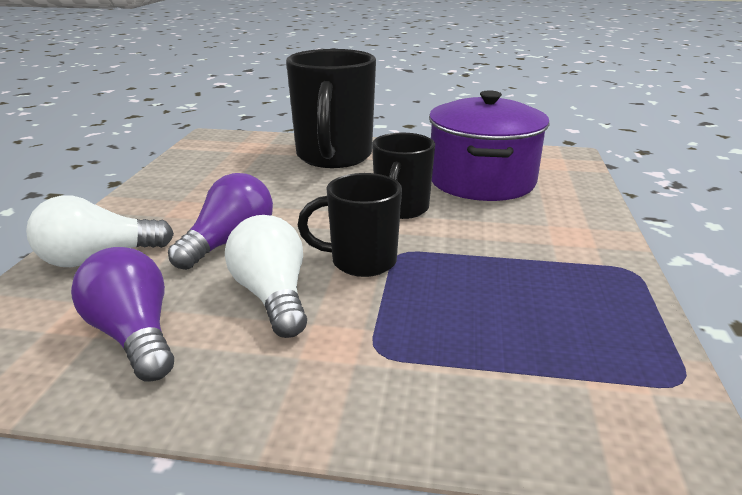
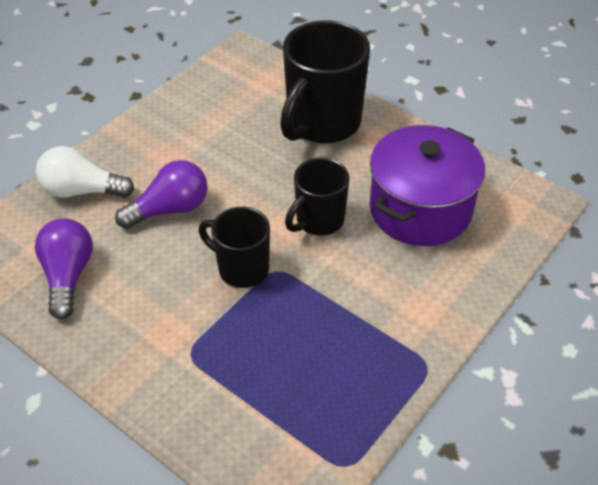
camera: 30 degrees right, 20 degrees up
white light bulb [225,215,307,338] -> none

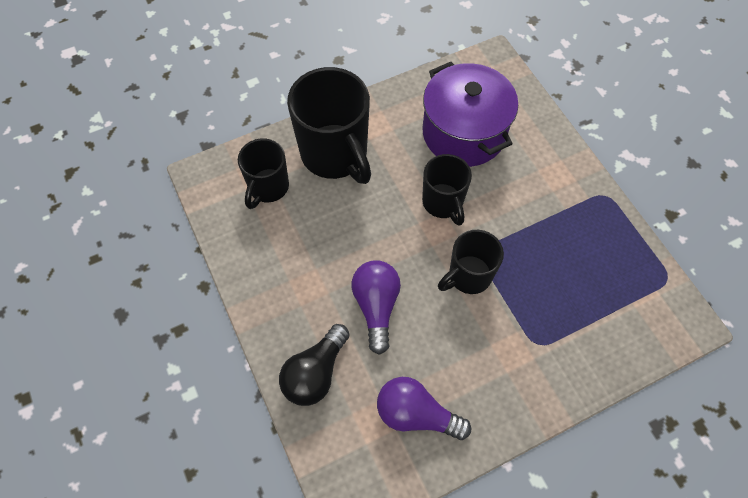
camera: 65 degrees left, 15 degrees up
white light bulb [36,146,134,198] -> black light bulb [279,324,349,406]
none -> black mug [238,138,289,209]

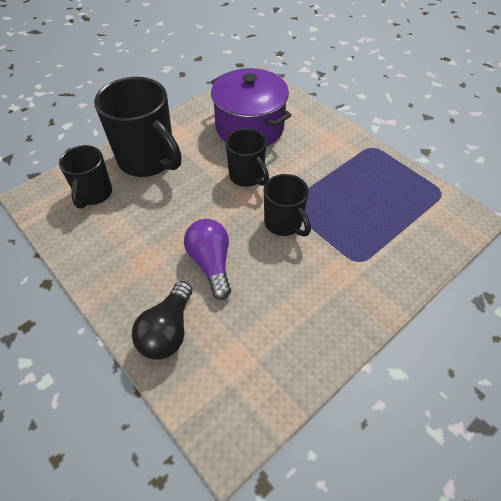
camera: 15 degrees left, 10 degrees down
purple light bulb [377,377,471,440] -> none
black mug [438,230,504,294] -> black mug turned 75 degrees counterclockwise [264,174,311,237]

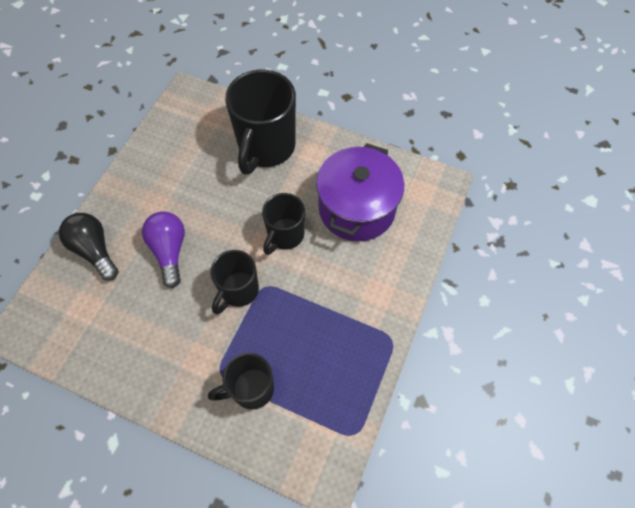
camera: 65 degrees right, 10 degrees up
black mug [59,145,112,209] -> black mug moved to [208,353,274,409]
black light bulb [132,281,192,360] -> black light bulb turned 60 degrees clockwise [59,213,118,281]
purple light bulb [184,219,231,300] -> purple light bulb turned 60 degrees counterclockwise [142,211,185,288]

